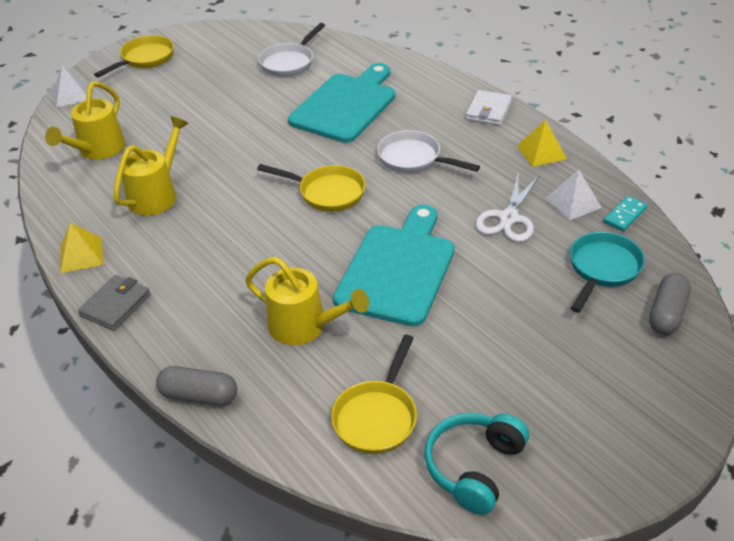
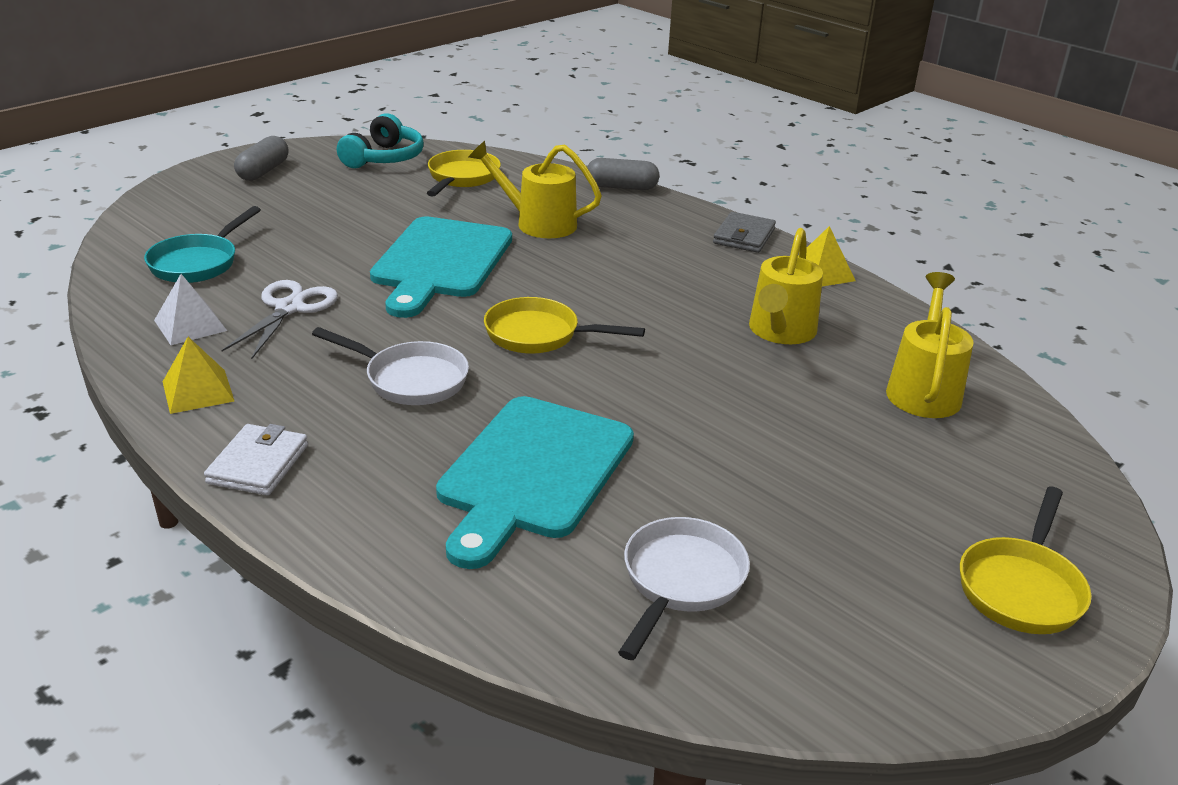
camera: 170 degrees right, 10 degrees down
white pyramid [53,65,87,108] -> none
turquoise domino [603,196,647,231] -> none
grey capsule [649,273,691,335] -> grey capsule moved to [234,136,289,181]

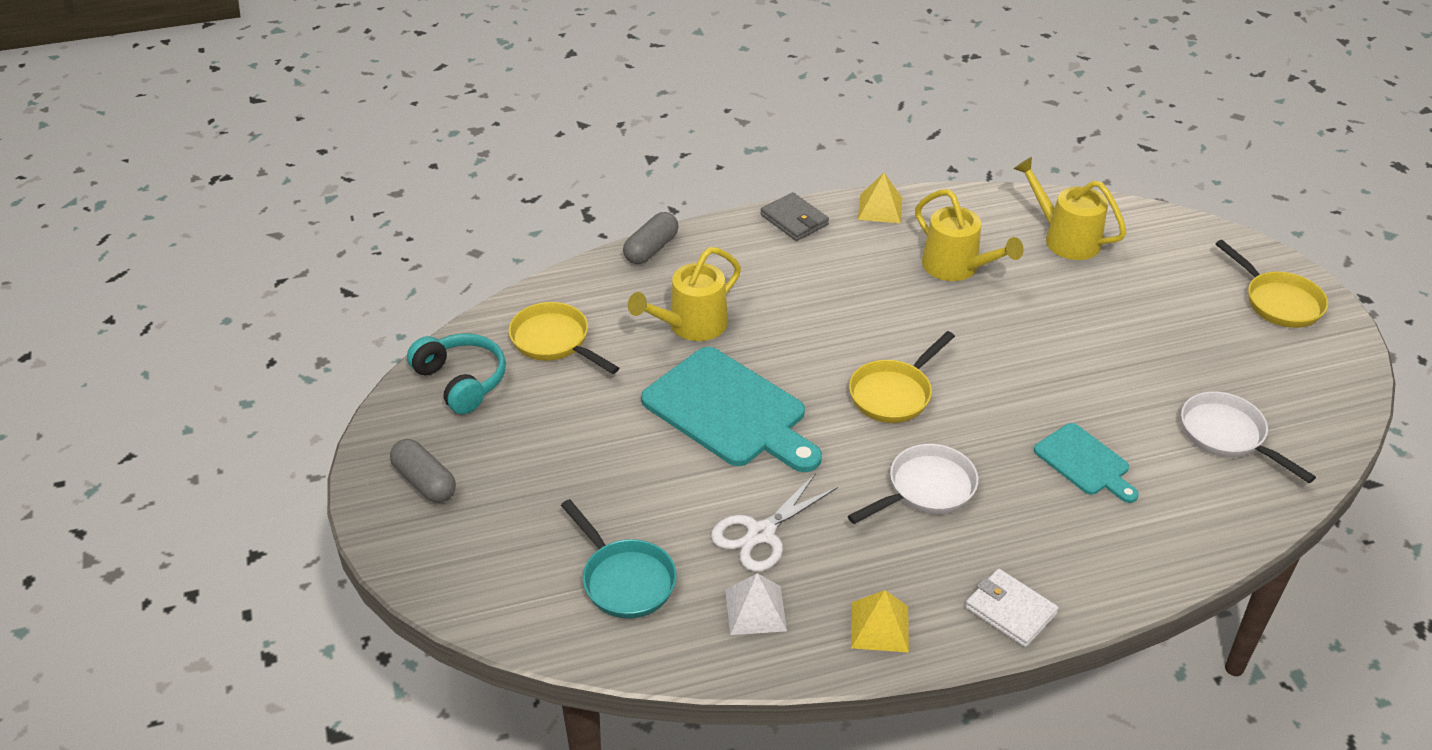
camera: 60 degrees left, 10 degrees up
white scissors [221,280,338,359] -> white scissors turned 90 degrees counterclockwise [711,473,838,572]
turquoise cutting board [436,396,634,569] -> turquoise cutting board [1034,423,1139,503], size x0.55

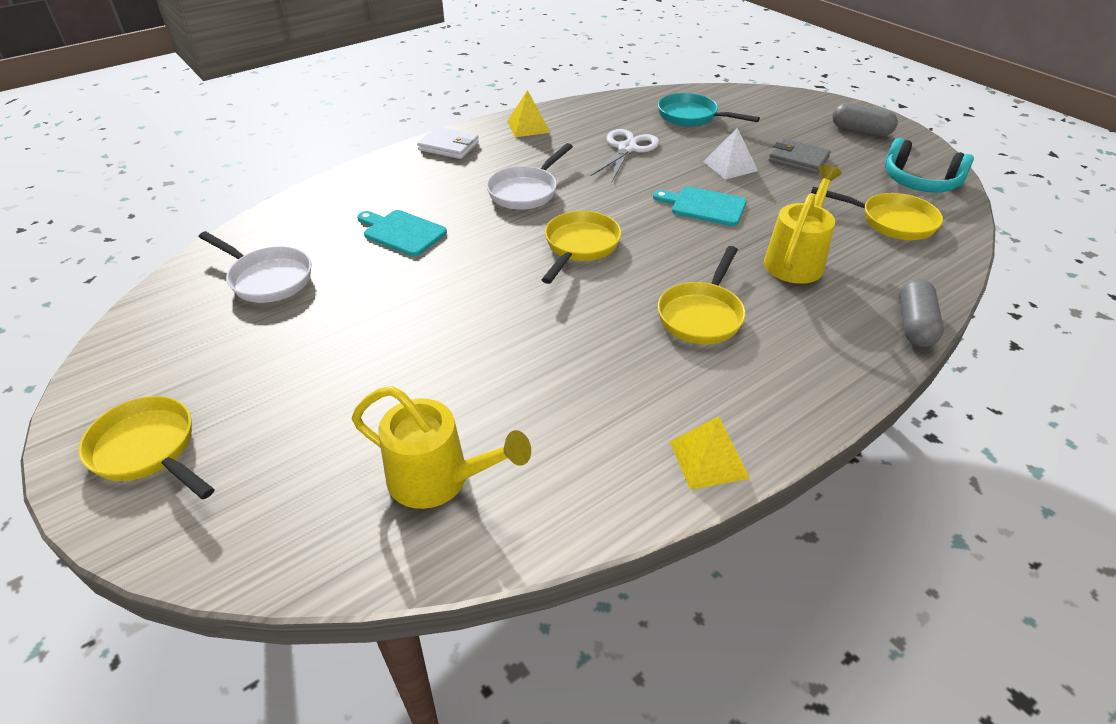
camera: 160 degrees right, 0 degrees up
turquoise cutting board [641,347,822,472] -> turquoise cutting board [653,186,747,226], size x0.55
white pyramid [725,573,787,635] -> white pyramid moved to [703,128,758,179]
grey wallet [760,192,829,241] -> grey wallet moved to [769,138,831,174]
yellow watering can [915,189,1024,281] -> none
none -> yellow pan [658,246,746,344]

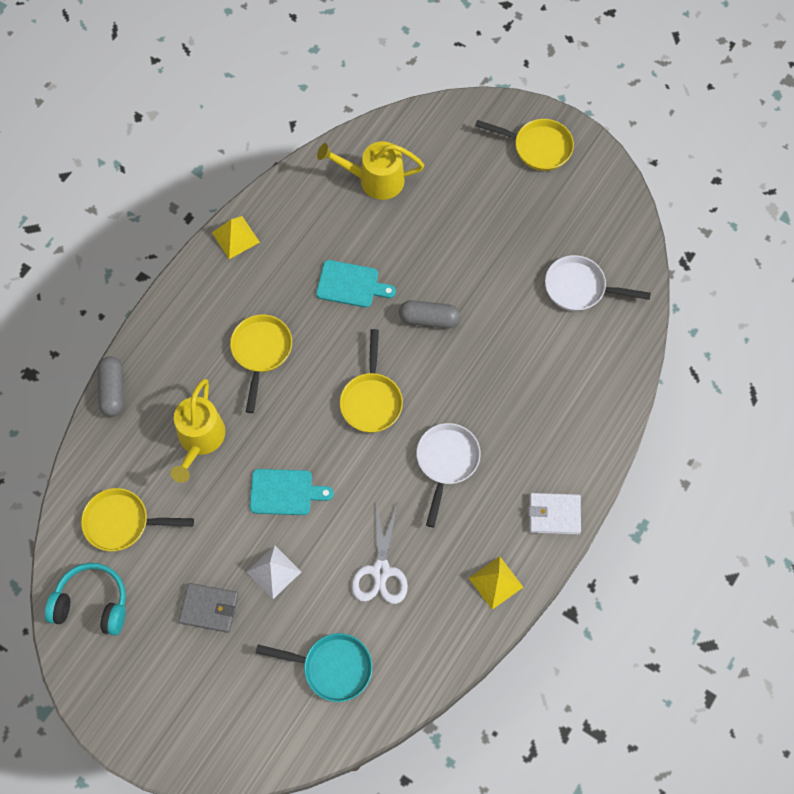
camera: 160 degrees right, 25 degrees up
turquoise cutting board [357,210,447,256] -> turquoise cutting board moved to [316,260,396,308]
grey capsule [832,103,898,136] -> grey capsule moved to [399,300,460,328]

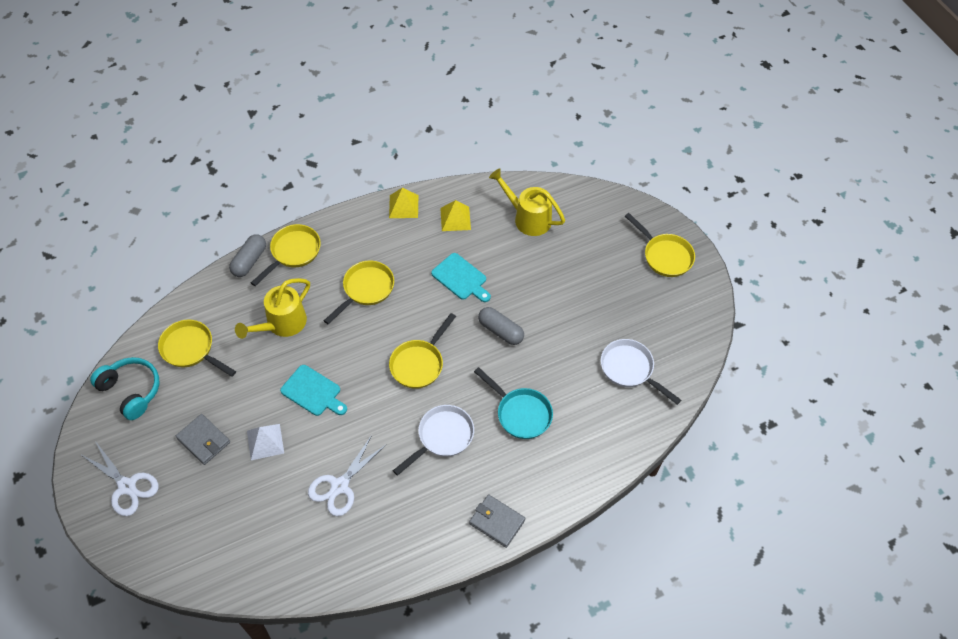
camera: 30 degrees right, 10 degrees down
turquoise pan [256,633,373,702] -> turquoise pan moved to [474,367,553,439]
yellow pyramid [469,556,523,610] -> yellow pyramid moved to [440,200,471,231]
white wallet [529,493,581,535] -> grey wallet [469,494,526,548]
none -> white scissors [80,441,159,516]
none -> yellow pan [251,224,321,286]

